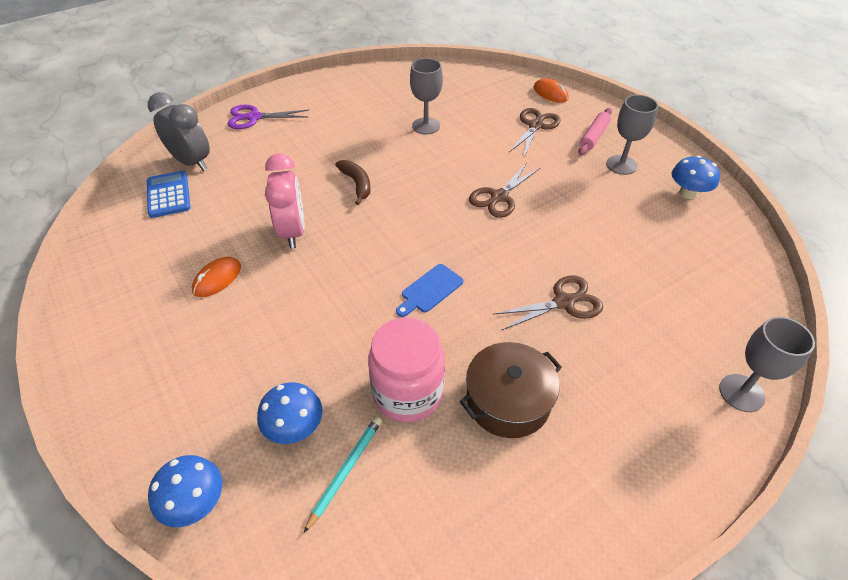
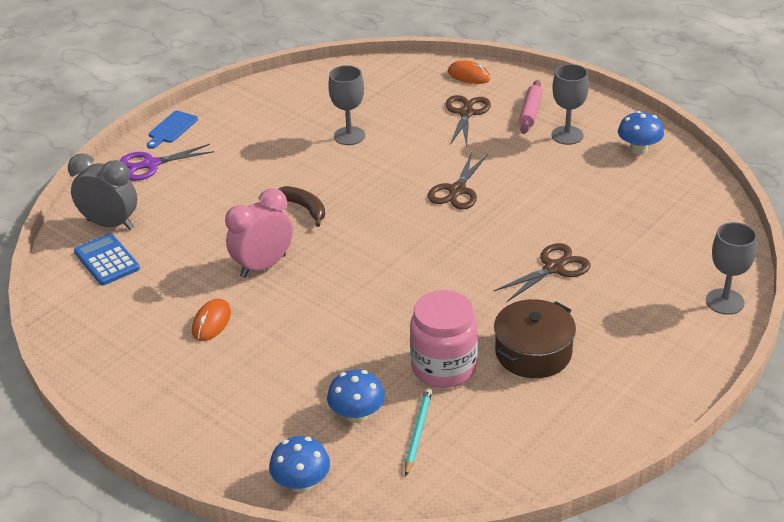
camera: 15 degrees left, 10 degrees down
pink clock [265,154,305,249] -> pink clock turned 105 degrees counterclockwise [225,188,293,278]
blue cutting board [396,264,463,317] -> blue cutting board moved to [147,111,198,149]

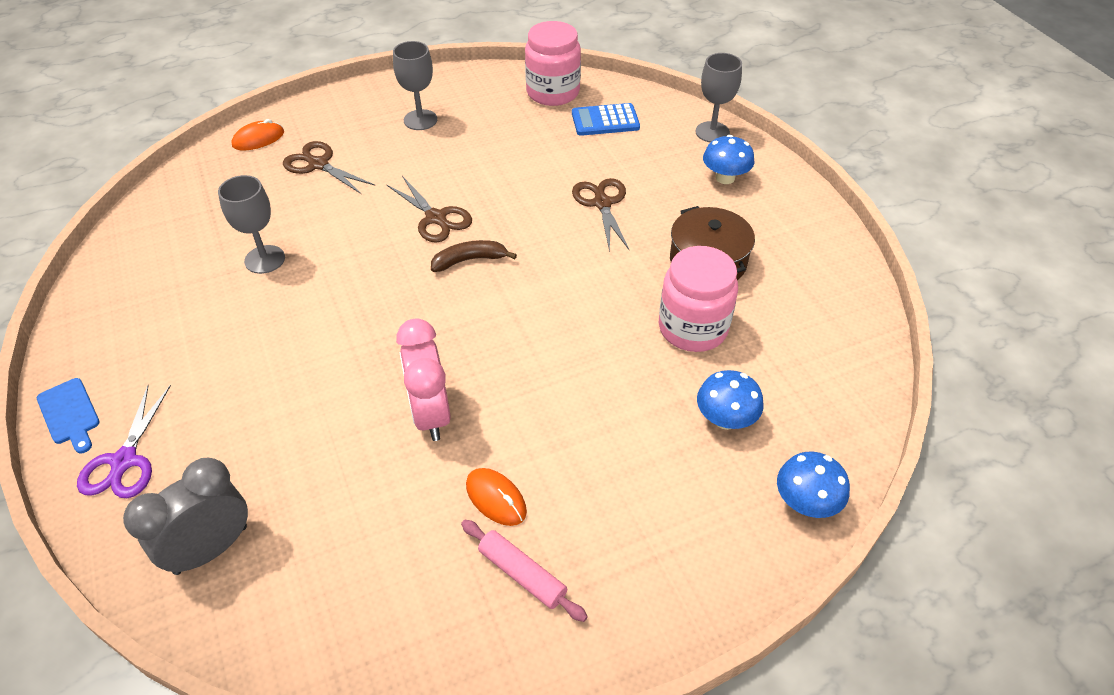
camera: 65 degrees left, 10 degrees up
blue calculator [74,233,140,285] -> blue calculator moved to [572,103,640,136]
brown banana [278,186,325,227] -> brown banana moved to [431,240,517,272]
turquoise pencil [405,388,432,477] -> none
pink rolling pin [519,80,543,134] -> pink rolling pin moved to [461,520,588,622]
blue mushroom [618,111,664,155] -> blue mushroom moved to [703,135,754,184]
none -> pink jar [525,21,581,106]

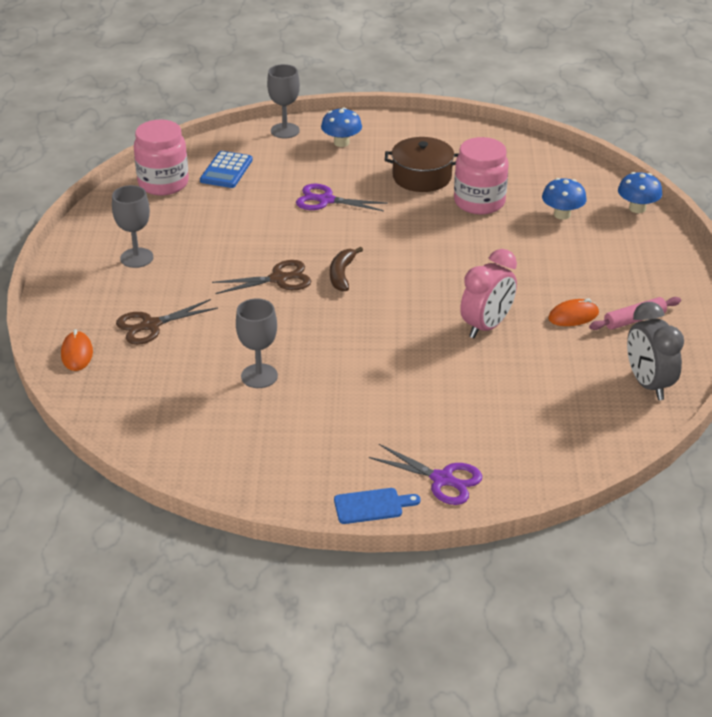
camera: 65 degrees left, 10 degrees down
grey clock [123,458,248,575] -> grey clock moved to [627,302,684,400]
pink clock [396,318,451,441] -> pink clock turned 60 degrees counterclockwise [460,249,517,338]
brown scissors [572,178,630,252] -> purple scissors [296,184,388,211]

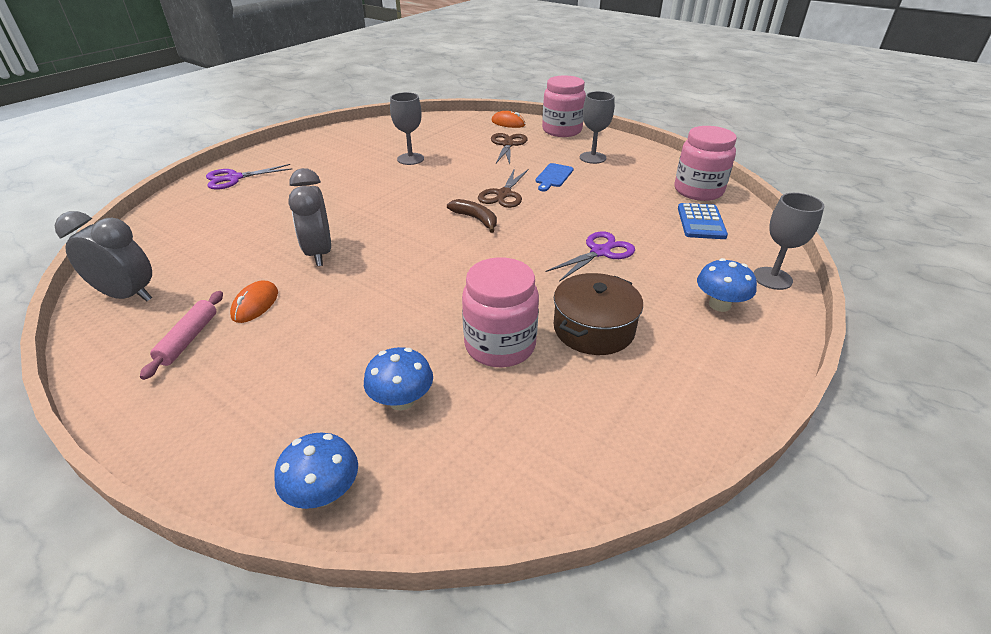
camera: 125 degrees right, 0 degrees up
blue calculator [200,151,253,188] -> blue calculator turned 135 degrees counterclockwise [678,203,728,239]
blue cutting board [334,488,420,524] -> blue cutting board moved to [535,163,574,191]
pink clock [460,249,517,338] -> grey clock [289,168,331,266]
none -> pink jar [542,75,586,137]

